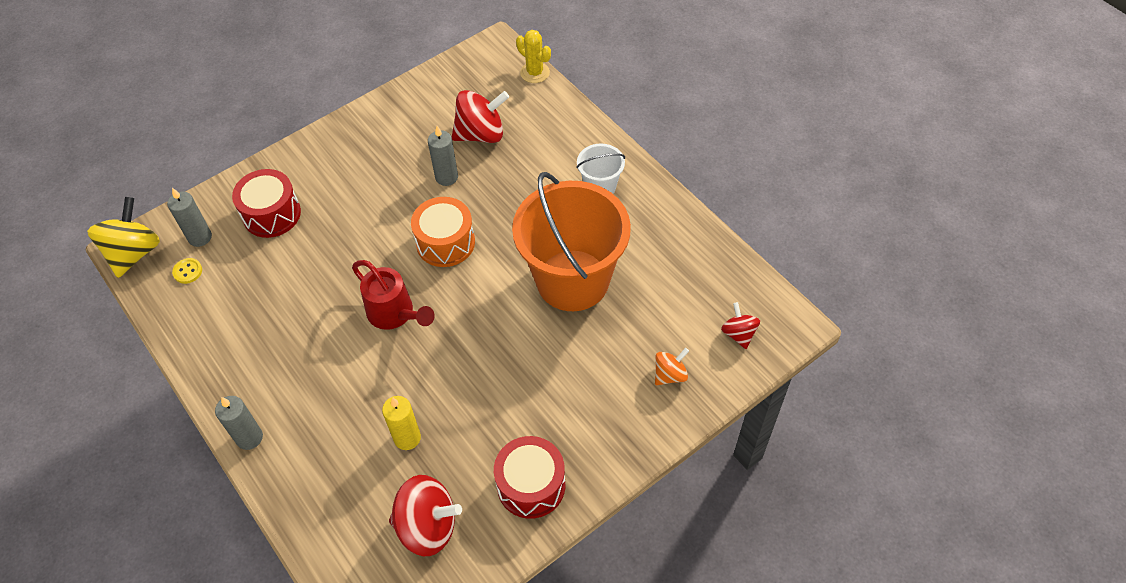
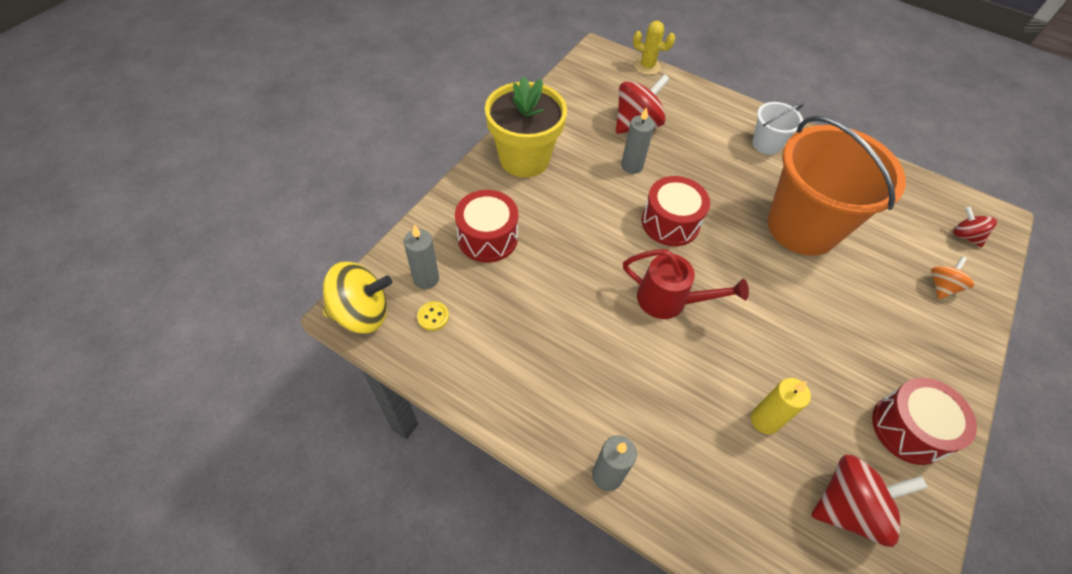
camera: 25 degrees left, 0 degrees up
yellow spinning top [87,197,160,278] -> yellow spinning top turned 90 degrees clockwise [323,262,392,333]
orange drum [411,197,475,267] -> red drum [642,176,710,246]
none -> yellow flower pot [485,77,567,178]

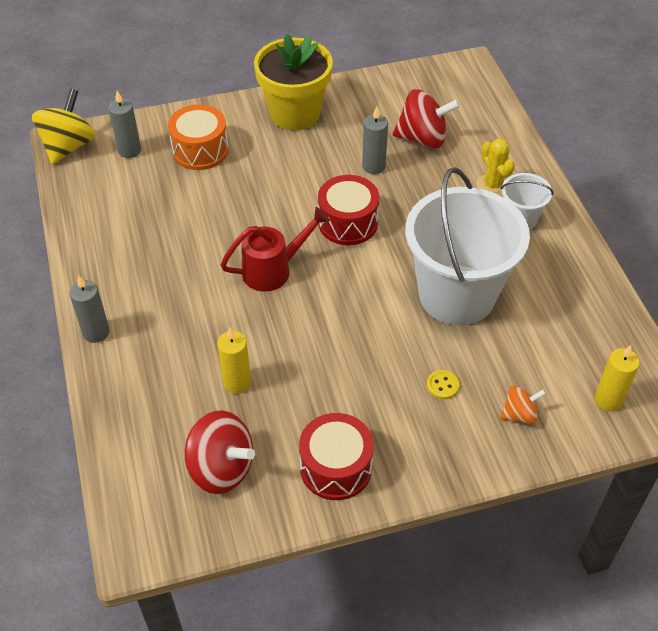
camera: 45 degrees right, 5 degrees down
yellow spinning top [323,262,392,333] -> yellow spinning top turned 105 degrees counterclockwise [32,89,95,165]
yellow button [417,301,449,331] -> yellow button moved to [427,370,459,399]
red drum [455,190,518,263] -> orange drum [168,104,229,170]
red watering can [623,249,749,319] -> red watering can turned 90 degrees counterclockwise [221,207,330,292]
yellow cactus [633,21,675,75] -> yellow cactus moved to [476,138,515,196]
orange bucket [768,115,906,256] -> white bucket [405,167,530,325]
red spinning top [953,206,997,247] -> yellow candle [594,345,640,411]

